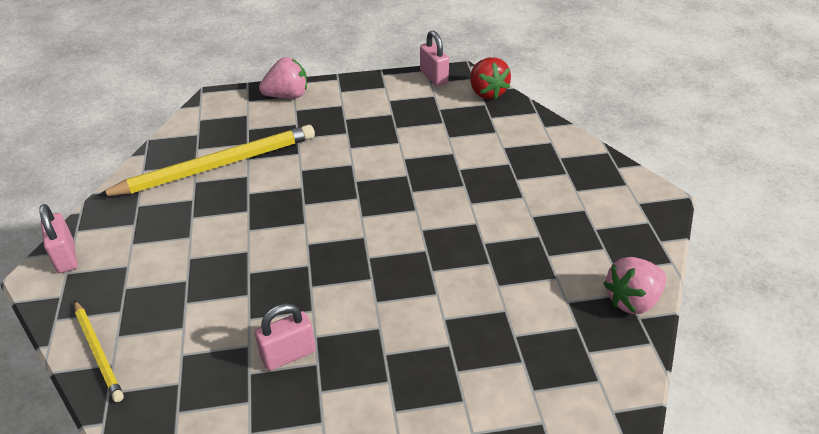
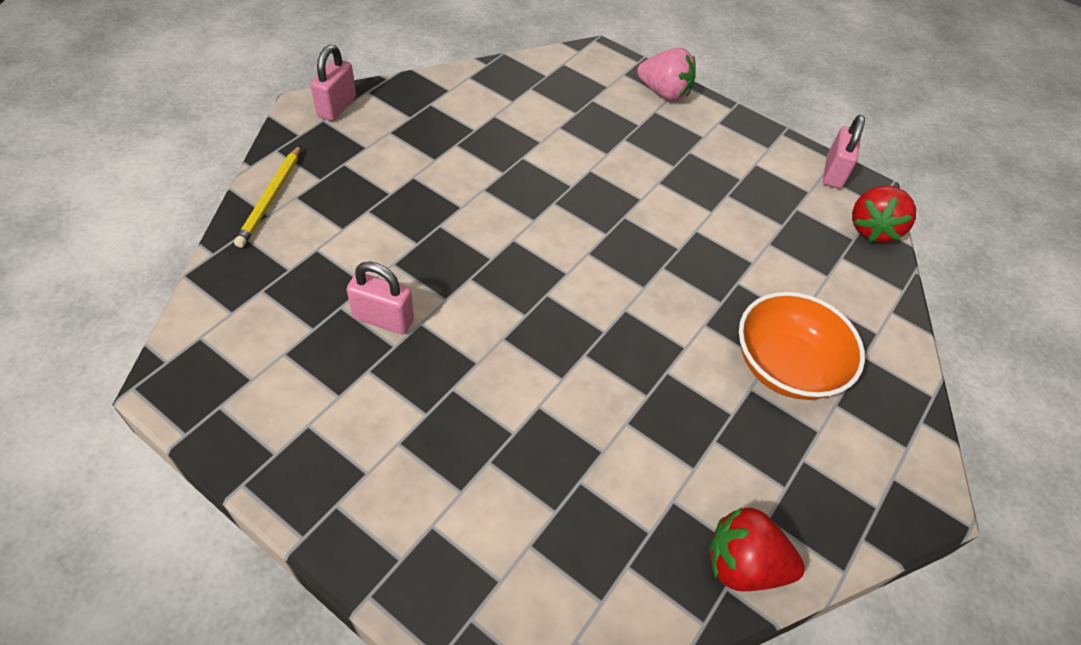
camera: 40 degrees right, 10 degrees up
yellow pencil [97,125,315,196] -> none
pink strawberry [603,257,666,314] -> red strawberry [709,507,805,591]
none -> orange bowl [739,292,865,400]

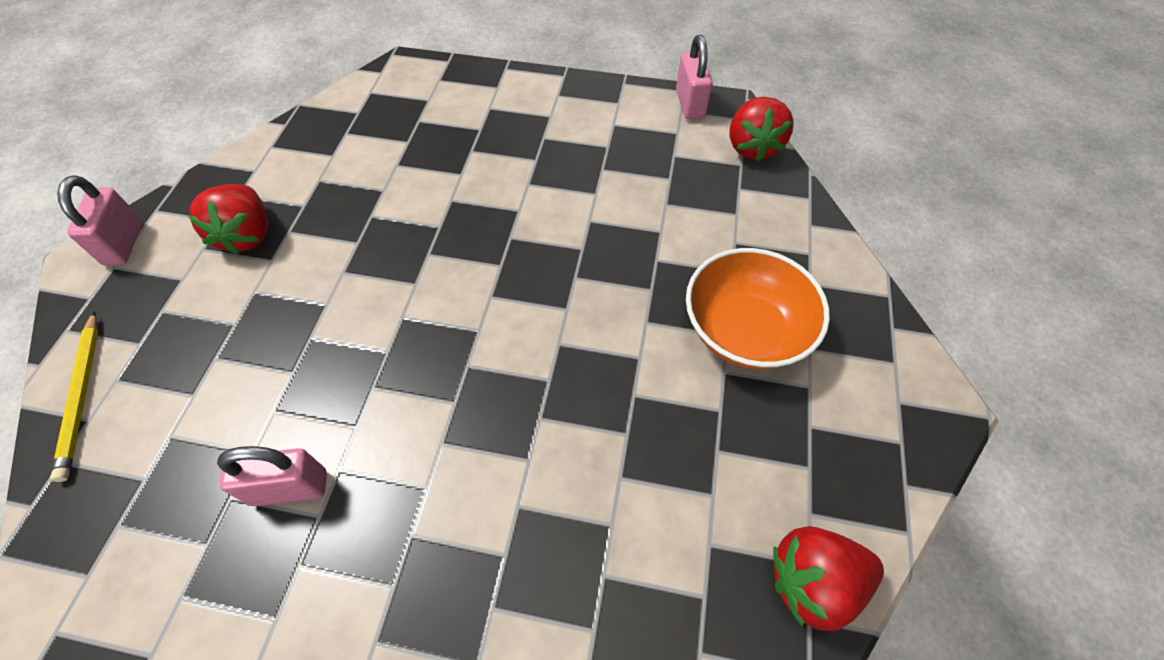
camera: 20 degrees left, 5 degrees up
pink strawberry [637,48,696,101] -> none
none -> red strawberry [188,184,268,255]

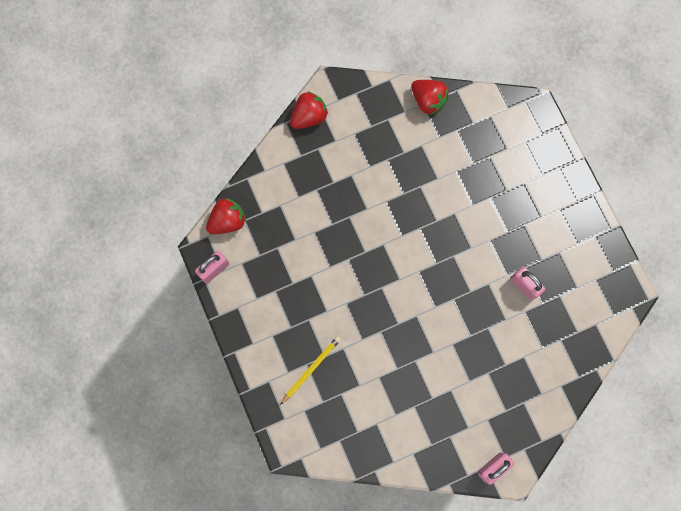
camera: 125 degrees left, 20 degrees up
yellow pencil [50,311,98,482] -> yellow pencil moved to [280,336,341,405]
red strawberry [188,184,268,255] -> red strawberry moved to [290,91,328,129]
orange bowl [686,248,830,369] -> none

